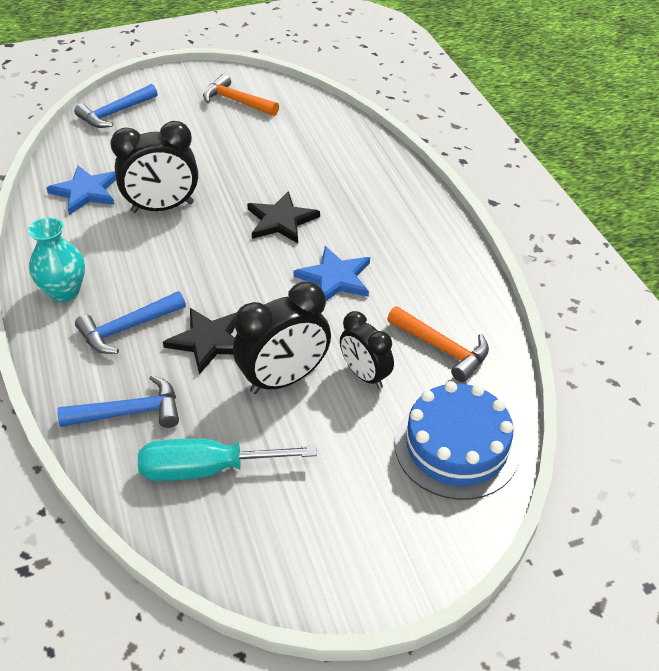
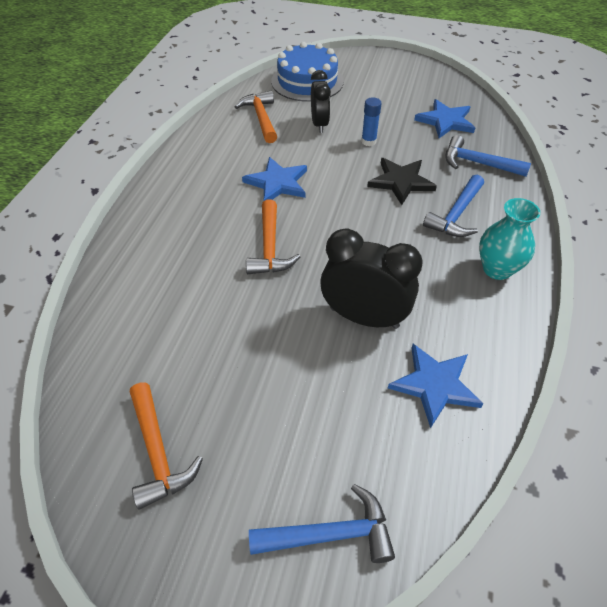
camera: 145 degrees left, 5 degrees up
blue hammer [75,291,186,354] -> blue hammer turned 120 degrees clockwise [423,175,484,237]
turquoise screwdriver [138,439,317,481] -> blue star [414,99,475,138]
black clock [233,282,331,394] -> blue glue stick [361,97,381,146]
black star [247,191,320,243] -> orange hammer [246,199,300,274]

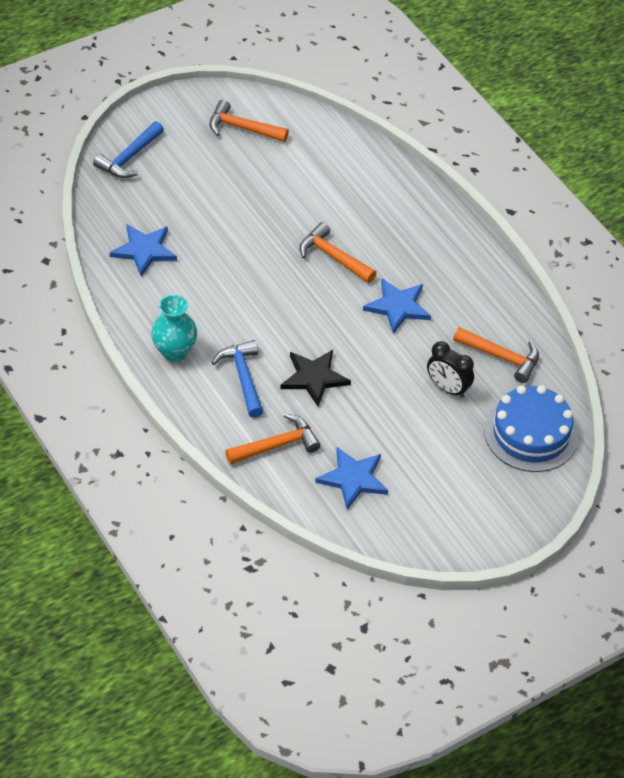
camera: 130 degrees right, 0 degrees up
black clock [320,228,423,329] -> none
blue glue stick [361,97,381,146] -> none
blue hammer [445,135,531,177] -> orange hammer [225,413,320,465]

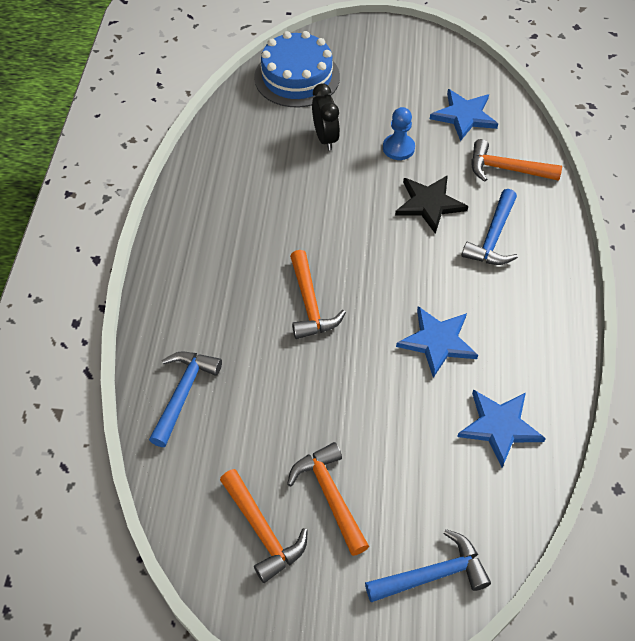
camera: 140 degrees left, 5 degrees up
turquoise vase [151,295,197,362] -> none
blue star [363,279,431,334] -> blue star moved to [396,306,478,378]
orange hammer [453,327,539,383] -> orange hammer moved to [287,442,369,556]
none -> blue hammer [149,351,222,447]
none -> blue pawn [383,107,415,160]

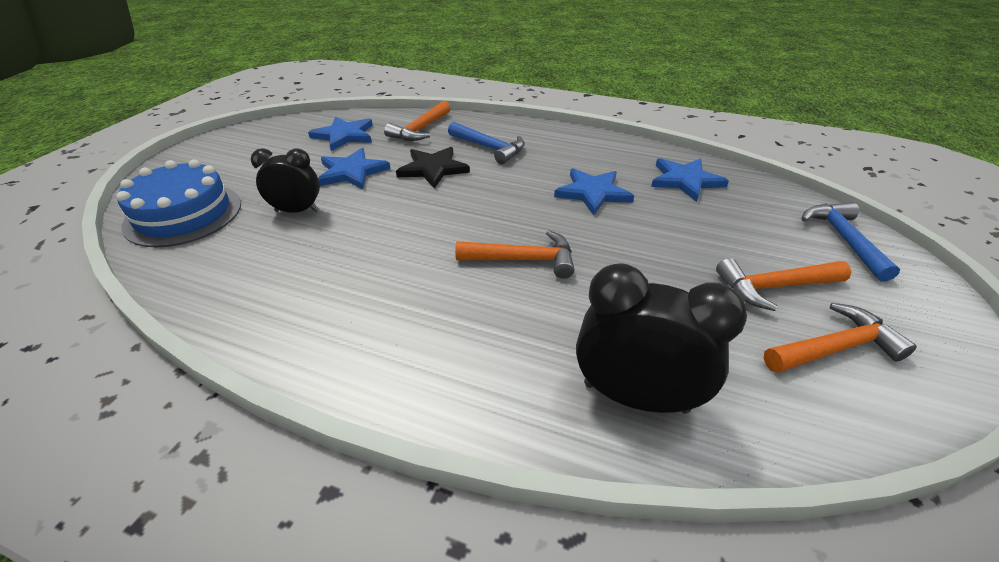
camera: 75 degrees left, 15 degrees down
blue hammer [149,351,222,447] -> black clock [576,263,747,414]
blue pawn [383,107,415,160] -> blue star [318,148,390,189]

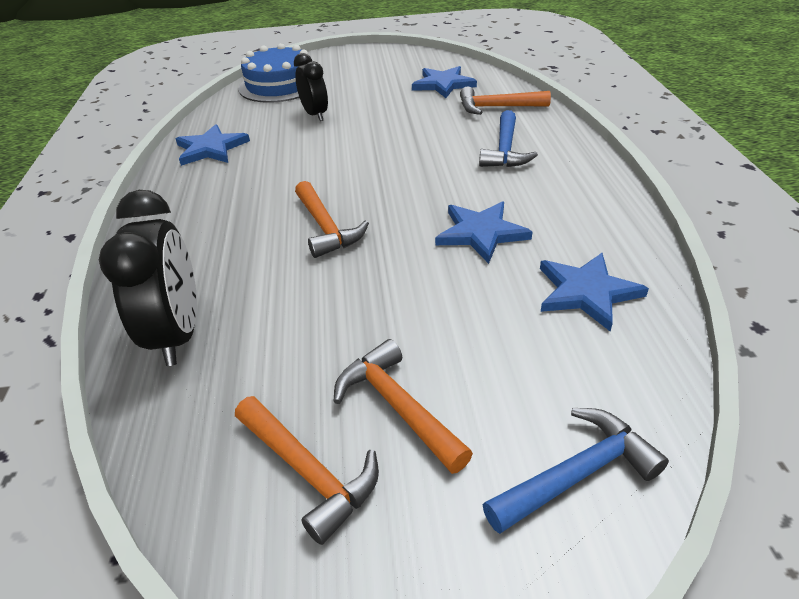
camera: 65 degrees right, 0 degrees up
blue star [318,148,390,189] -> blue star moved to [176,124,250,166]
black star [396,147,470,189] -> none

